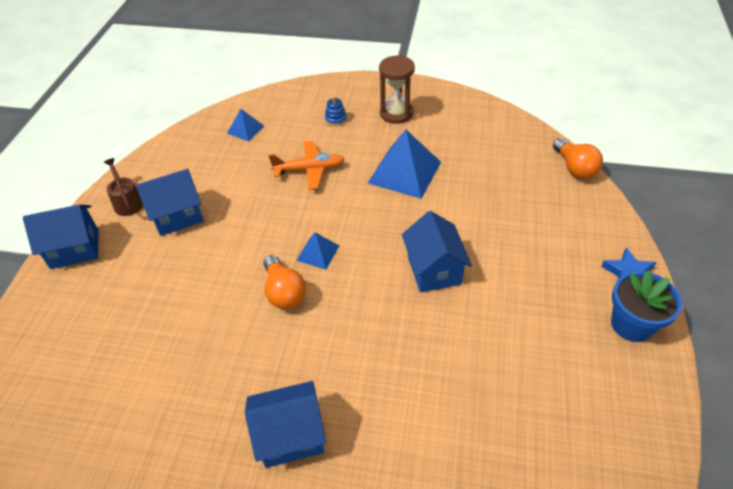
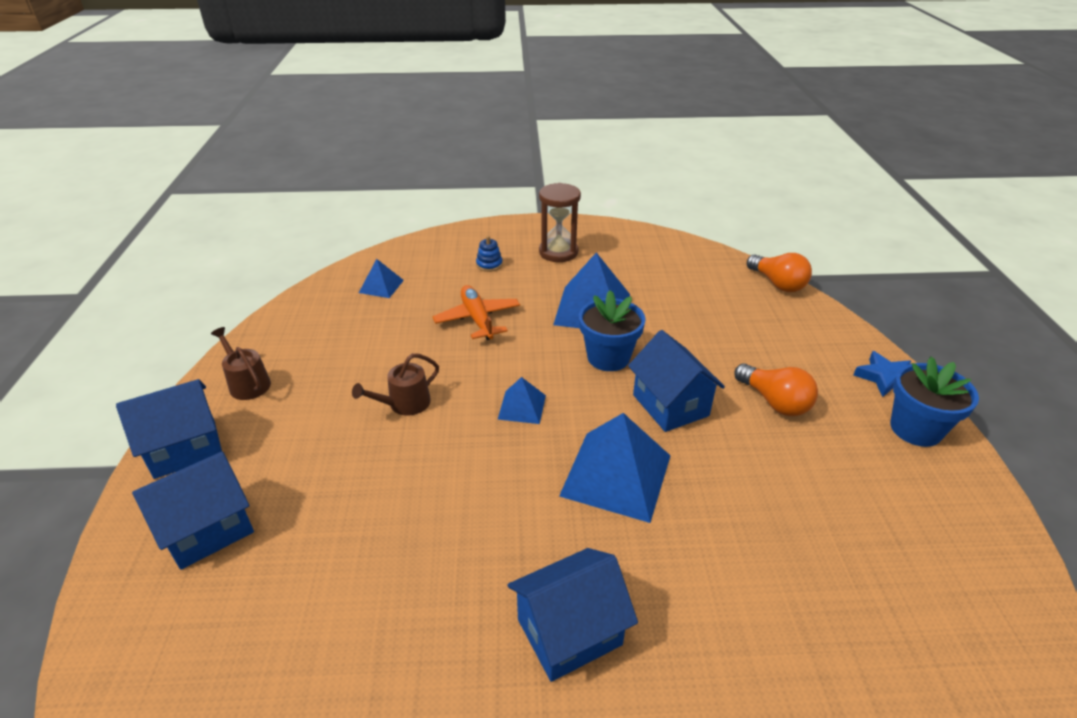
camera: 15 degrees left, 10 degrees down
blue house [136,169,204,236] -> blue house moved to [132,452,254,570]
orange light bulb [264,255,306,309] -> orange light bulb moved to [734,363,818,416]
orange plane [269,141,345,190] -> orange plane turned 90 degrees counterclockwise [432,285,520,340]
none -> brown watering can [352,353,439,416]
none -> blue pyramid [559,413,670,523]
none -> blue flower pot [579,290,646,371]

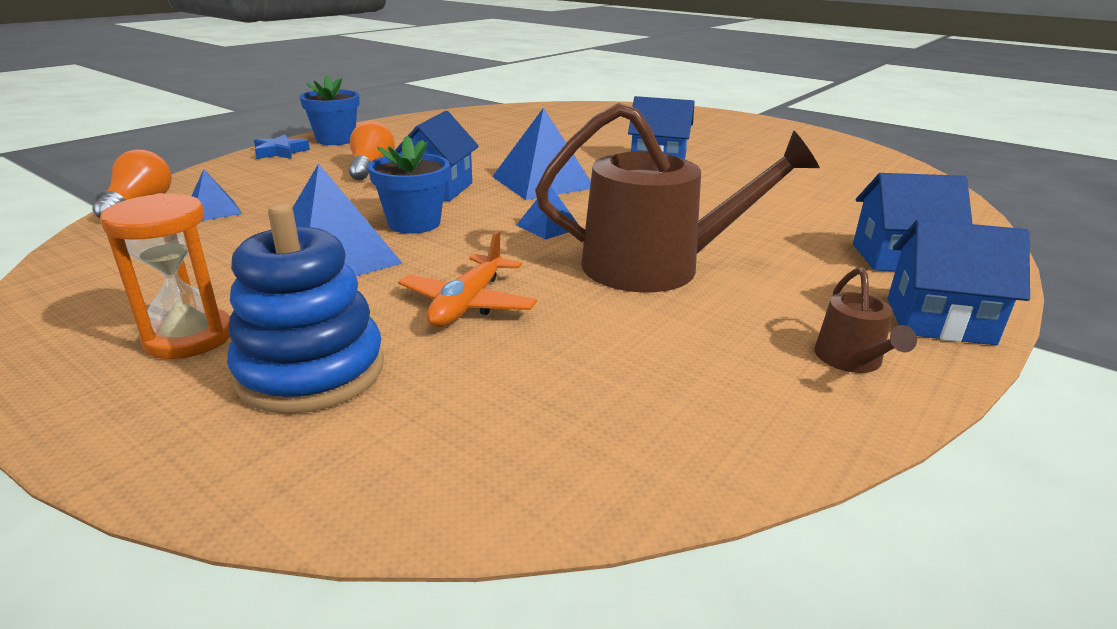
camera: 140 degrees left, 10 degrees down
brown watering can [352,353,439,416] -> brown watering can [535,103,820,293], size x2.24
blue pyramid [359,259,404,298] -> blue pyramid moved to [192,169,242,221]
blue stacking toy [476,236,503,272] -> blue stacking toy [227,203,384,414], size x2.48
brown hourglass [539,183,581,262] -> orange hourglass [100,193,230,359]

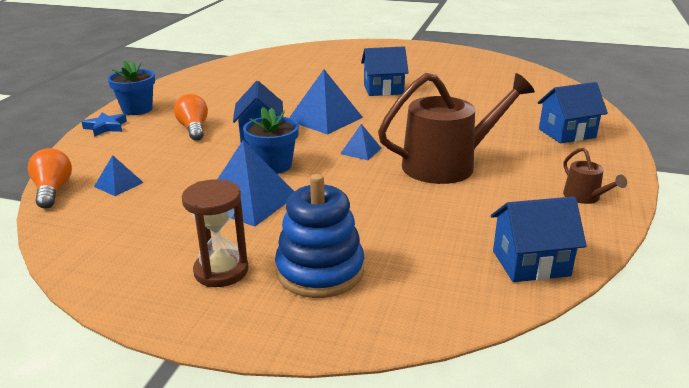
camera: 20 degrees left, 0 degrees up
orange hourglass [100,193,230,359] -> brown hourglass [182,179,249,287]
orange plane [398,230,537,327] -> none
blue house [887,219,1030,345] -> blue house moved to [491,196,587,282]

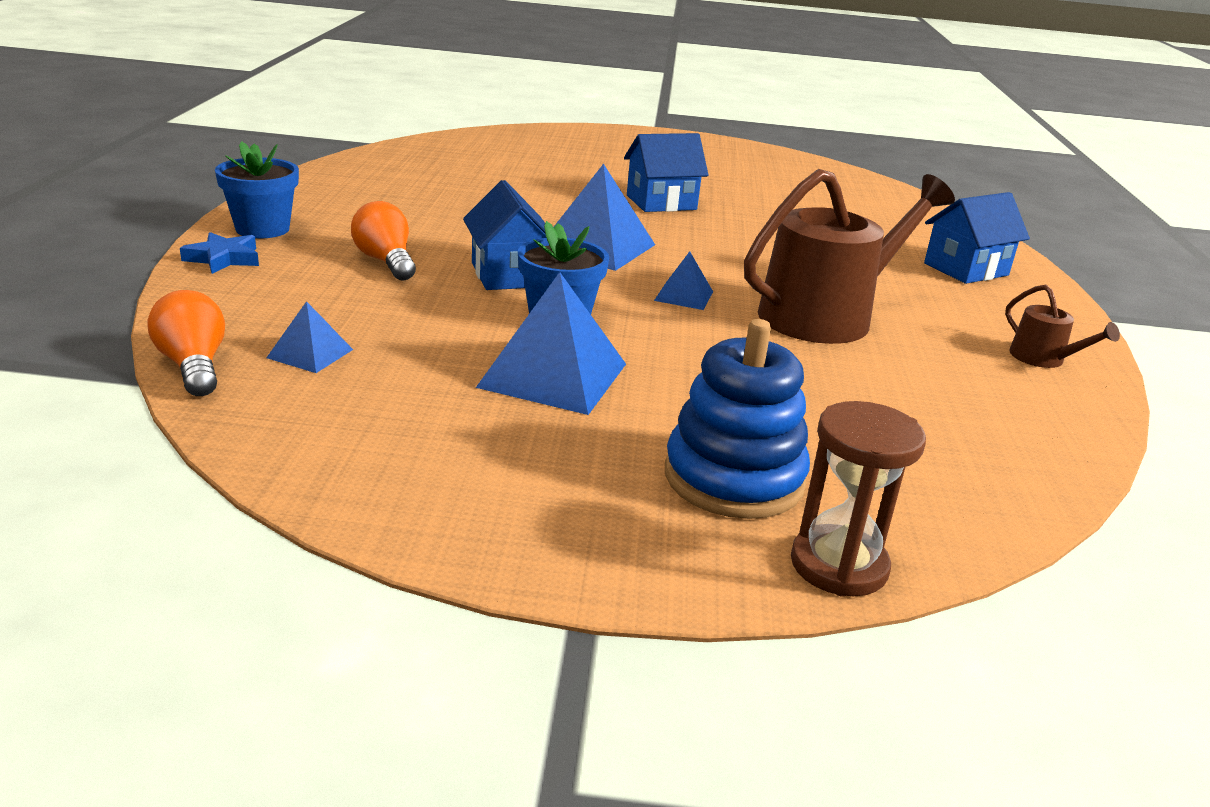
camera: 15 degrees left, 0 degrees up
brown hourglass [182,179,249,287] -> brown hourglass moved to [791,401,926,597]
blue house [491,196,587,282] -> none

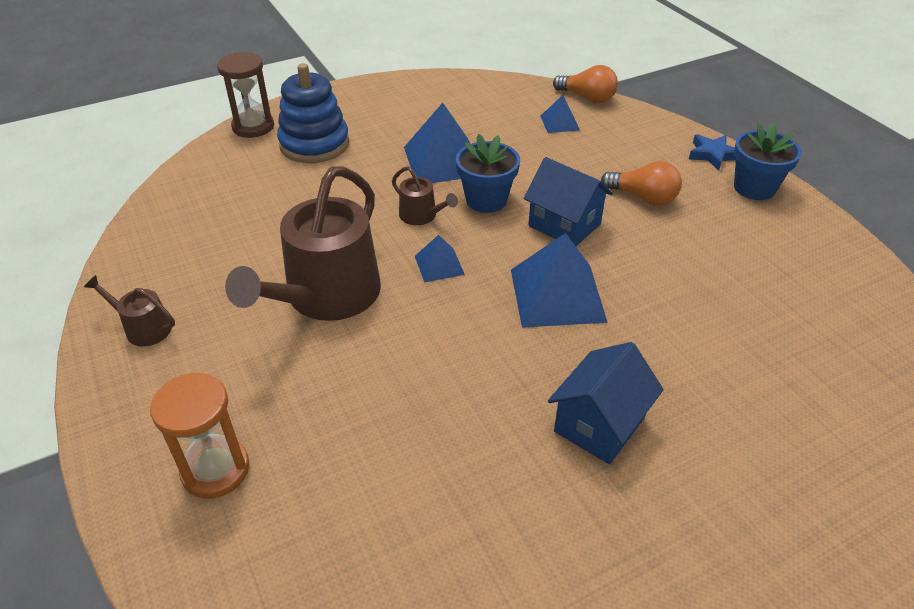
camera: 150 degrees right, 15 degrees up
blue house [924,192,1030,284] -> orange hourglass [150,373,249,499]
none -> brown watering can [392,166,458,225]

